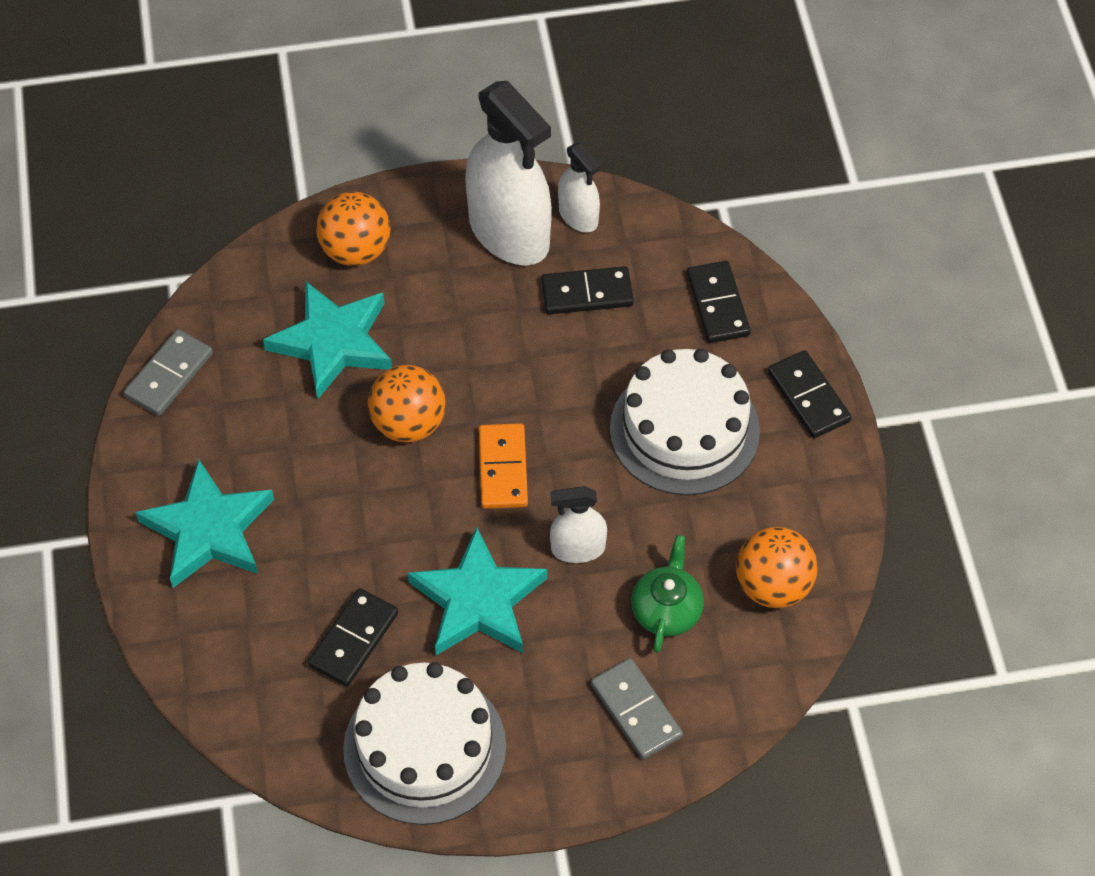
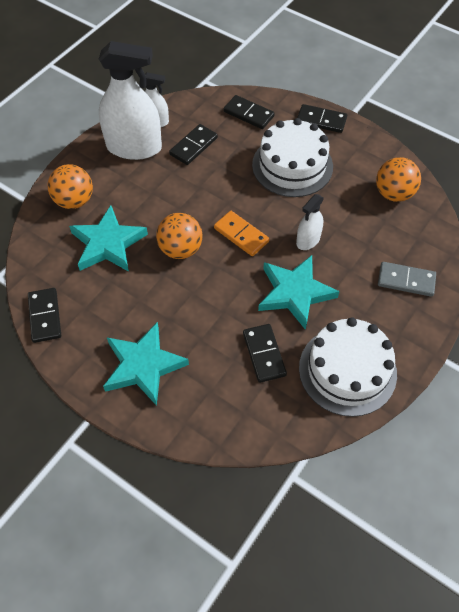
camera: 45 degrees left, 0 degrees up
grey domino [124,329,213,416] -> black domino [28,288,61,343]
green teapot [631,535,704,653] -> none

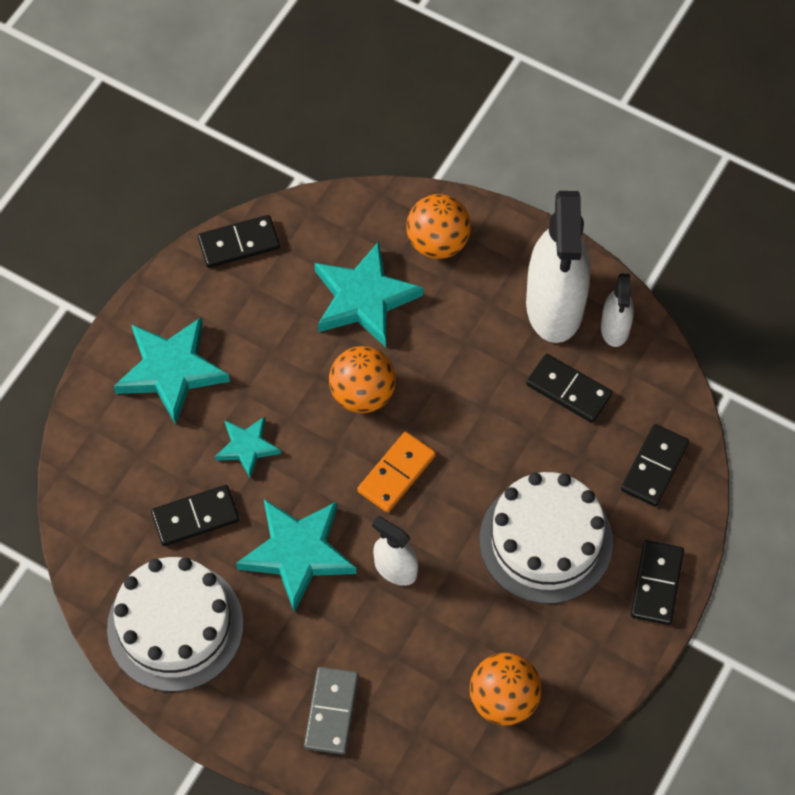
camera: 85 degrees right, 5 degrees up
none -> turquoise star [215,416,281,478]

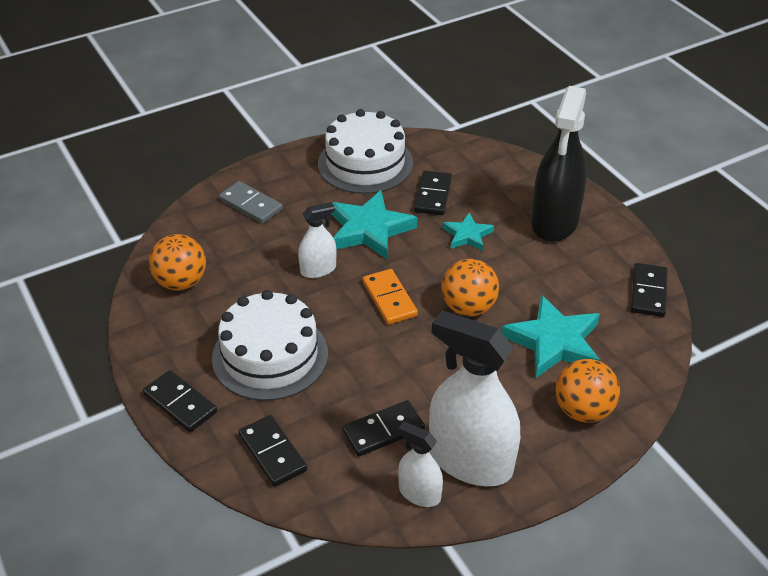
camera: 120 degrees right, 20 degrees down
turquoise star [113,317,230,425] -> black spray bottle [531,86,587,242]

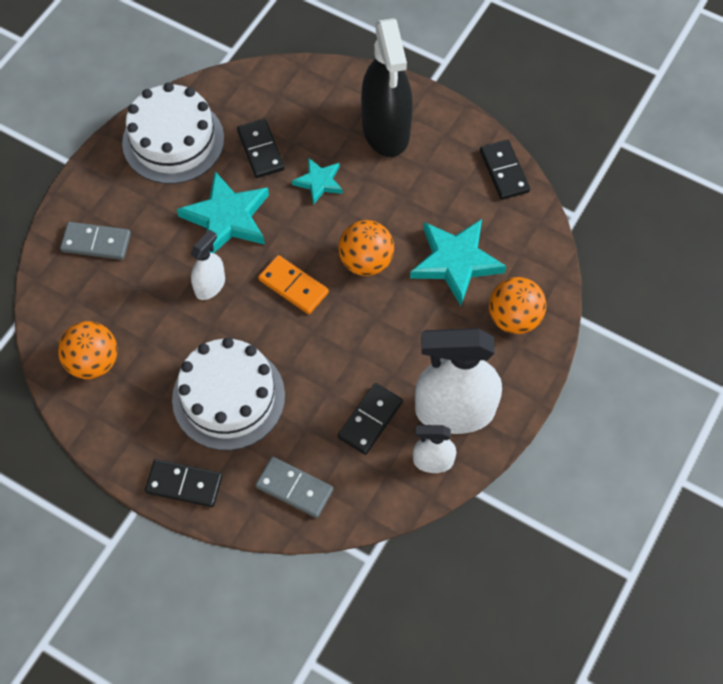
camera: 30 degrees left, 20 degrees up
black domino [238,415,307,487] -> grey domino [255,457,333,518]

